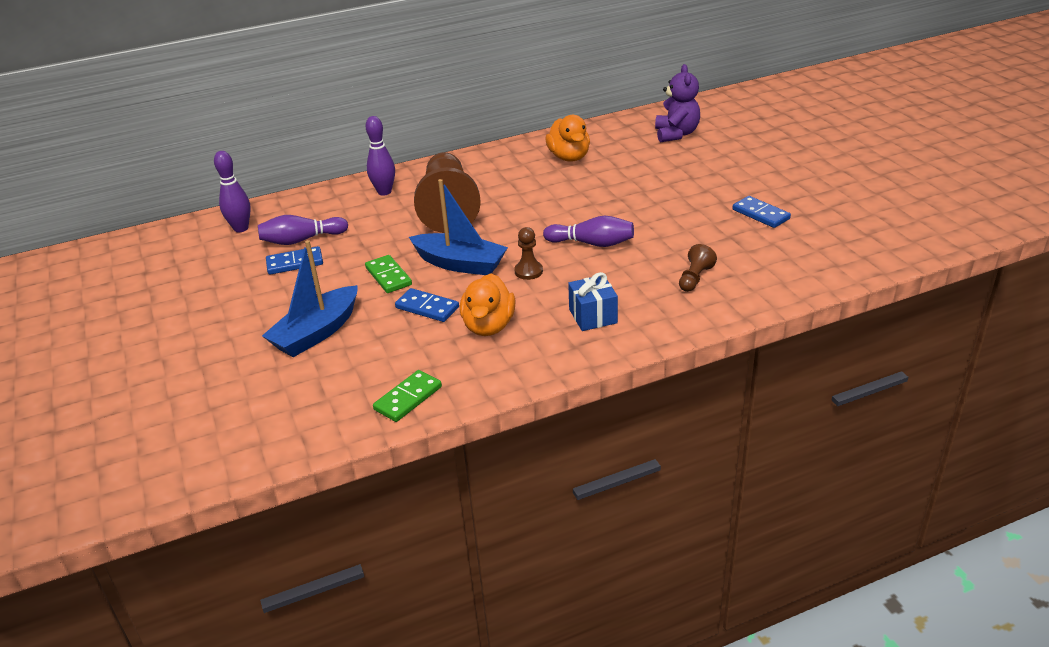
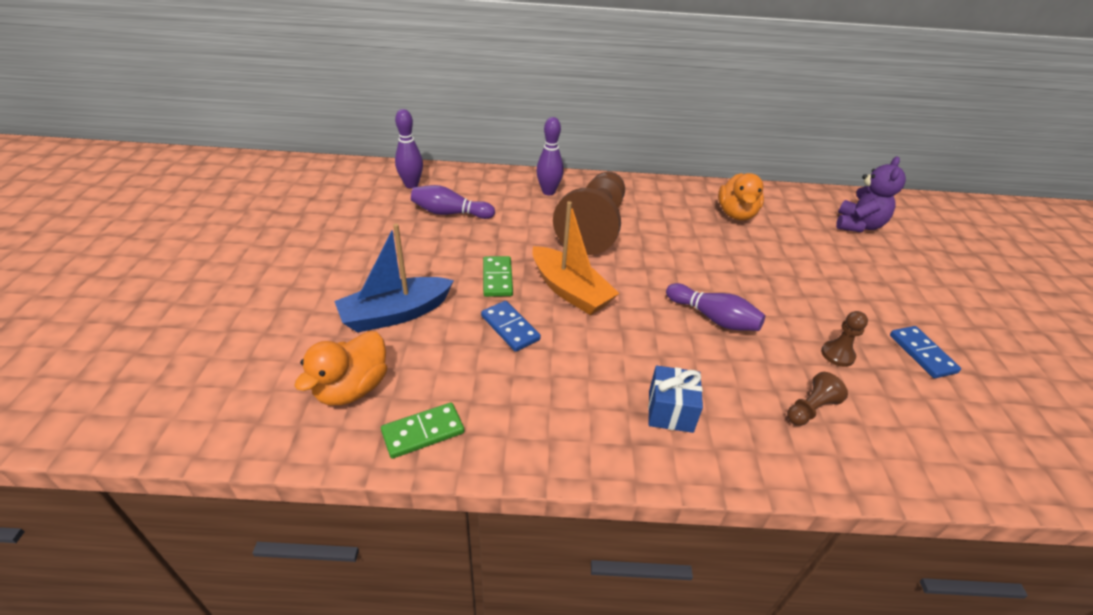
camera: 20 degrees right, 5 degrees up
blue domino [266,246,323,275] -> none
blue boat [409,179,508,275] -> orange boat [532,201,619,315]
orange duck [460,274,516,336] -> orange duck moved to [294,331,387,405]
brown pawn [514,227,543,280] -> brown pawn moved to [821,311,868,367]

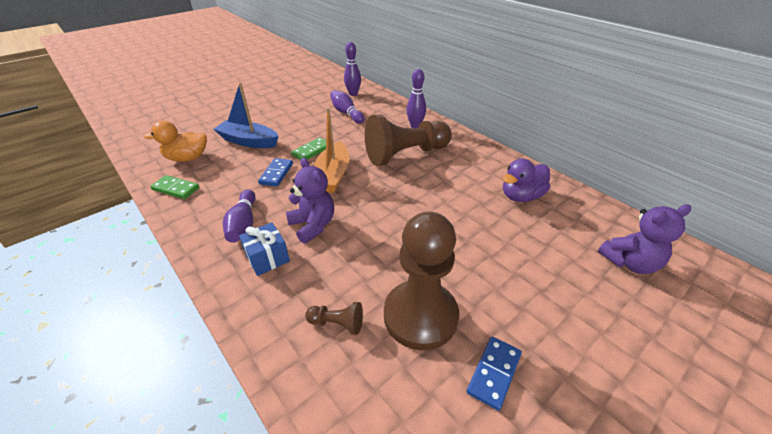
camera: 50 degrees right, 0 degrees up
purple bowling pin [666,283,765,331] -> purple bowling pin moved to [223,189,256,243]
orange duck [718,173,764,221] -> purple duck [503,159,550,202]
brown pawn [821,311,868,367] -> brown pawn [384,212,459,350], size x2.46
none -> purple teddy bear [286,157,334,244]

